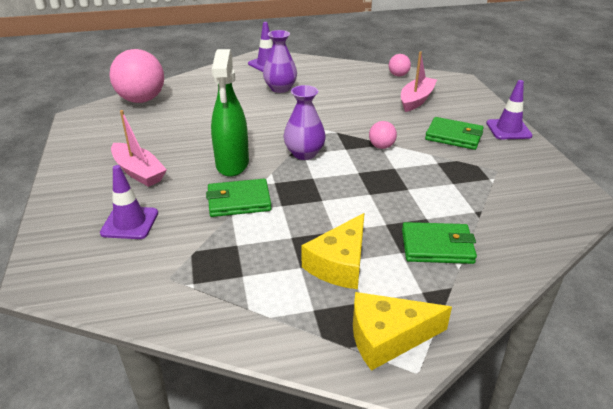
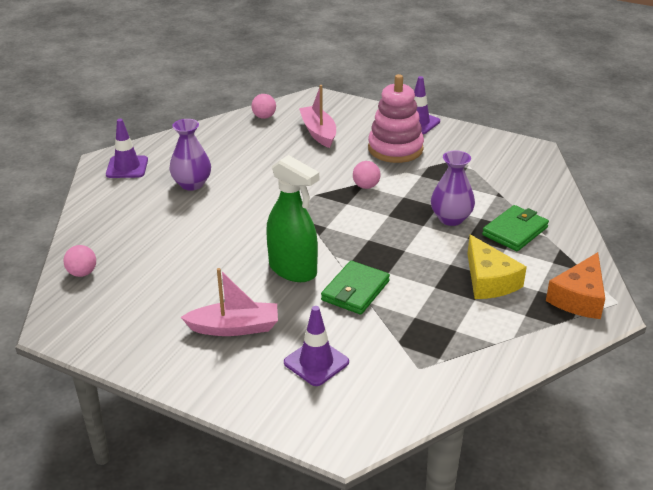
camera: 50 degrees left, 0 degrees up
pink ball [110,49,164,103] -> pink ball [64,245,96,277], size x0.46
purple vase [284,85,326,160] -> purple vase moved to [431,150,475,226]
yellow cheese [353,292,452,371] -> orange cheese [546,252,605,319]
green wallet [425,117,484,150] -> pink stacking toy [368,74,424,163]

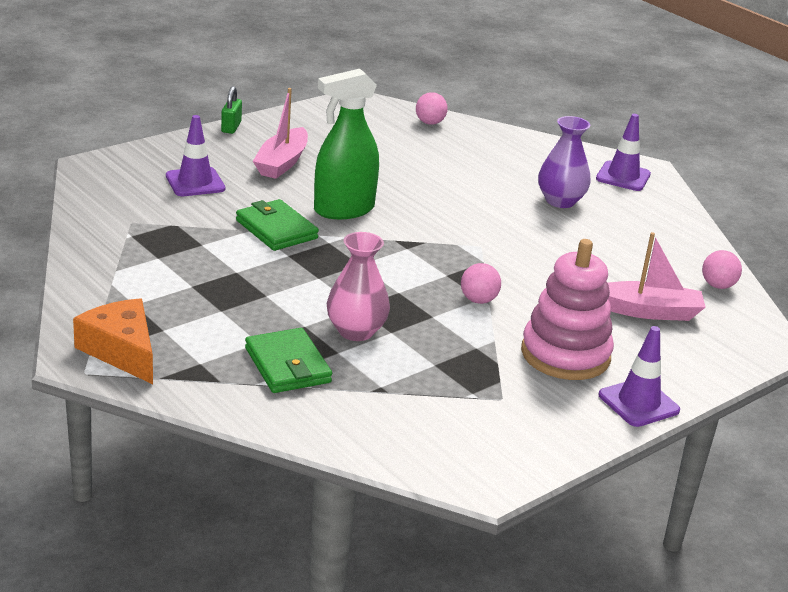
camera: 110 degrees right, 5 degrees down
purple vase [431,150,475,226] -> pink vase [327,232,390,341]
yellow cheese [467,234,527,299] -> none
none -> green padlock [221,86,242,134]

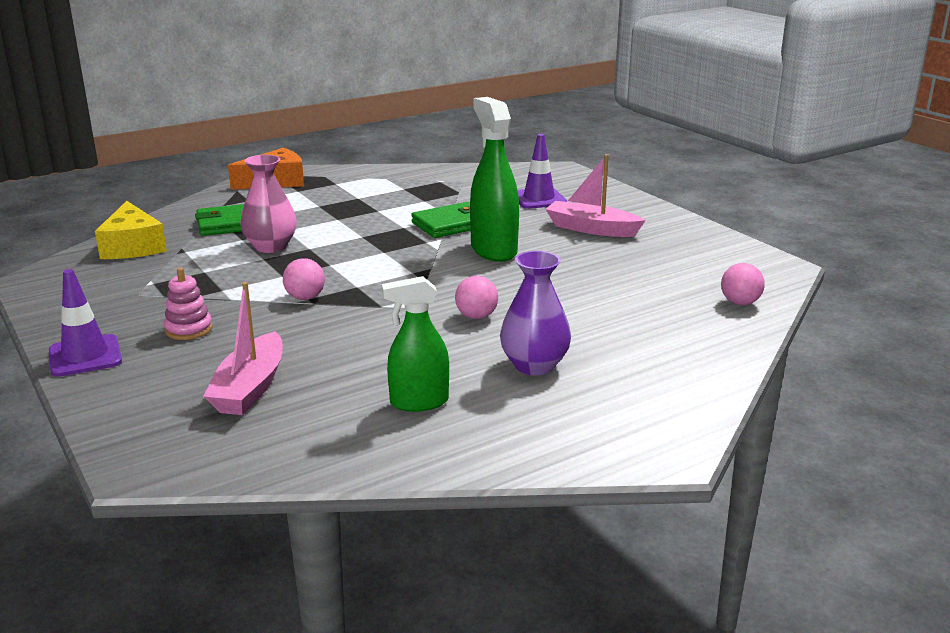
camera: 100 degrees right, 5 degrees down
green padlock [221,86,242,134] -> none
pink stacking toy [521,239,614,380] -> pink stacking toy [164,267,212,340], size x0.49
purple traffic cone [596,114,651,191] -> none
pink ball [702,250,742,289] -> pink ball moved to [455,276,498,319]
none -> yellow cheese [95,201,167,259]
none -> green spray bottle [382,276,449,412]

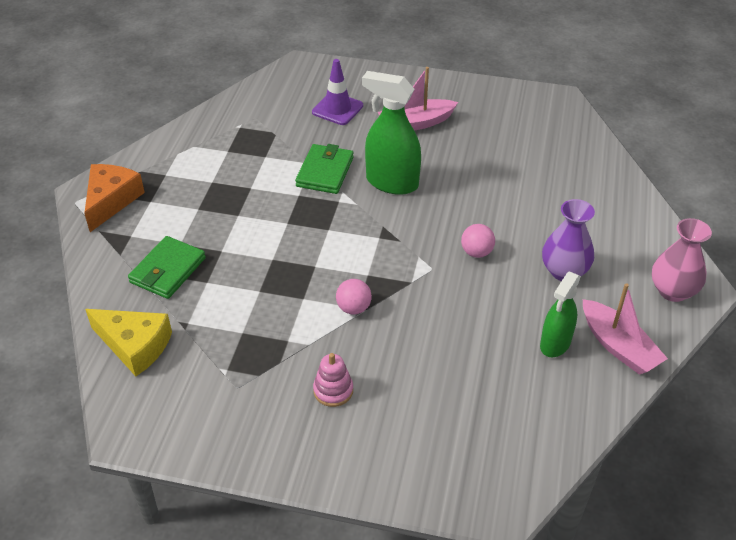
camera: 45 degrees left, 20 degrees up
purple traffic cone [49,269,122,377] -> none
pink boat [203,282,283,415] -> pink boat moved to [583,283,668,375]
pink vase [240,155,297,253] -> pink vase moved to [652,218,712,302]
pink ball [721,263,765,305] -> none

